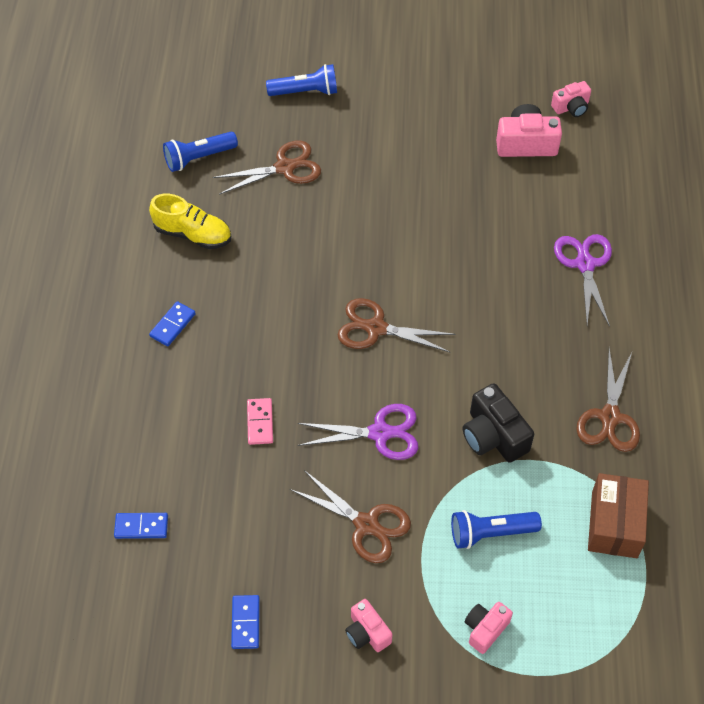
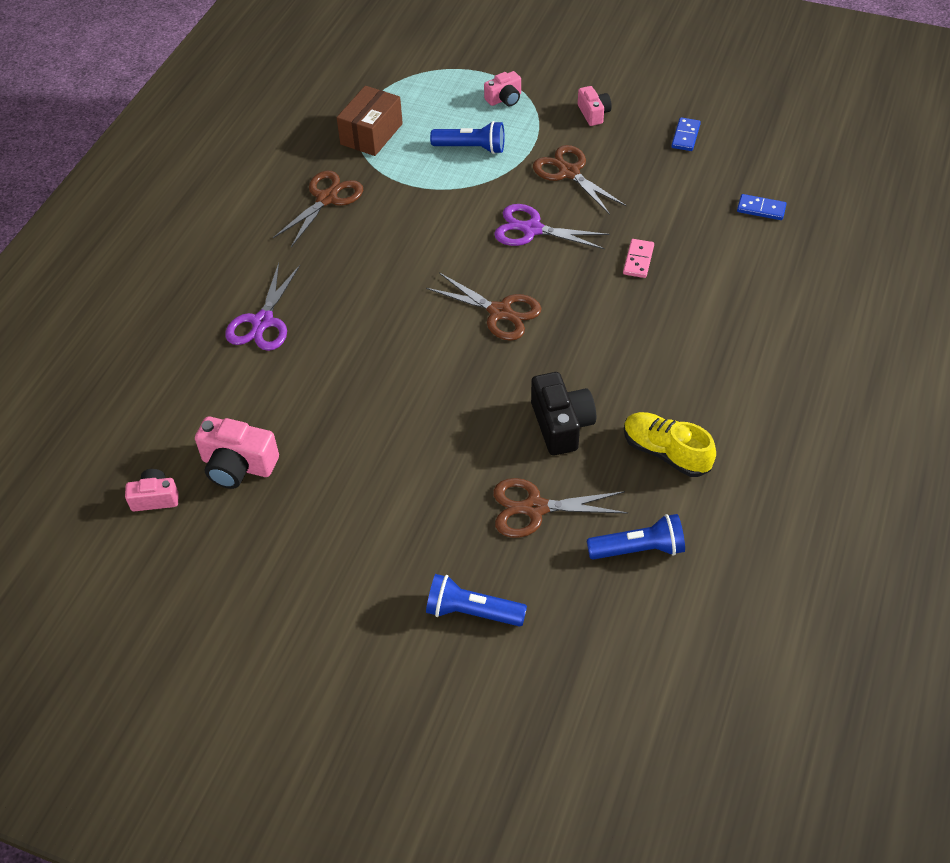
camera: 160 degrees left, 5 degrees down
blue domino [149,301,196,346] -> none
black camera [463,383,534,463] -> black camera moved to [531,372,596,455]

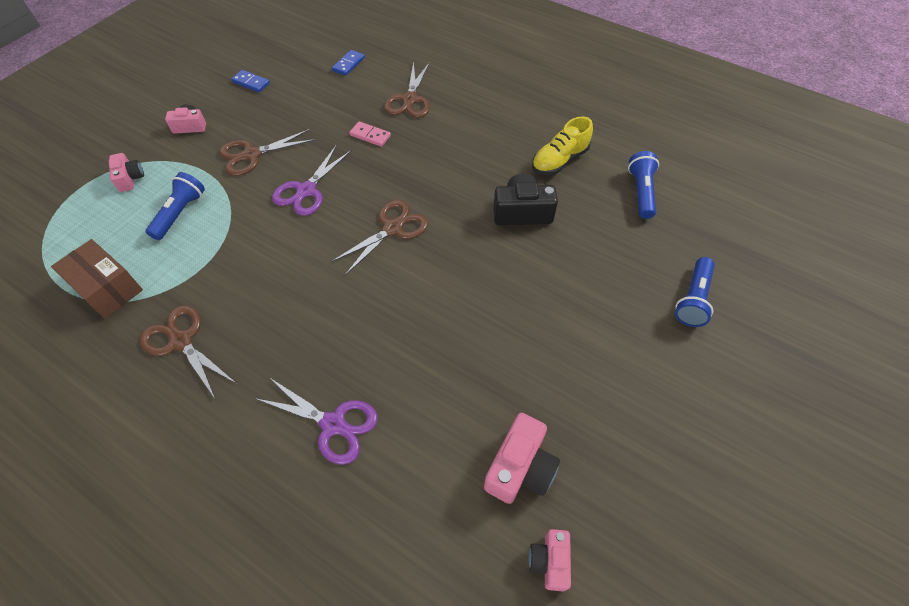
camera: 80 degrees left, 5 degrees up
brown scissors [493,478,628,538] -> brown scissors moved to [384,61,430,118]

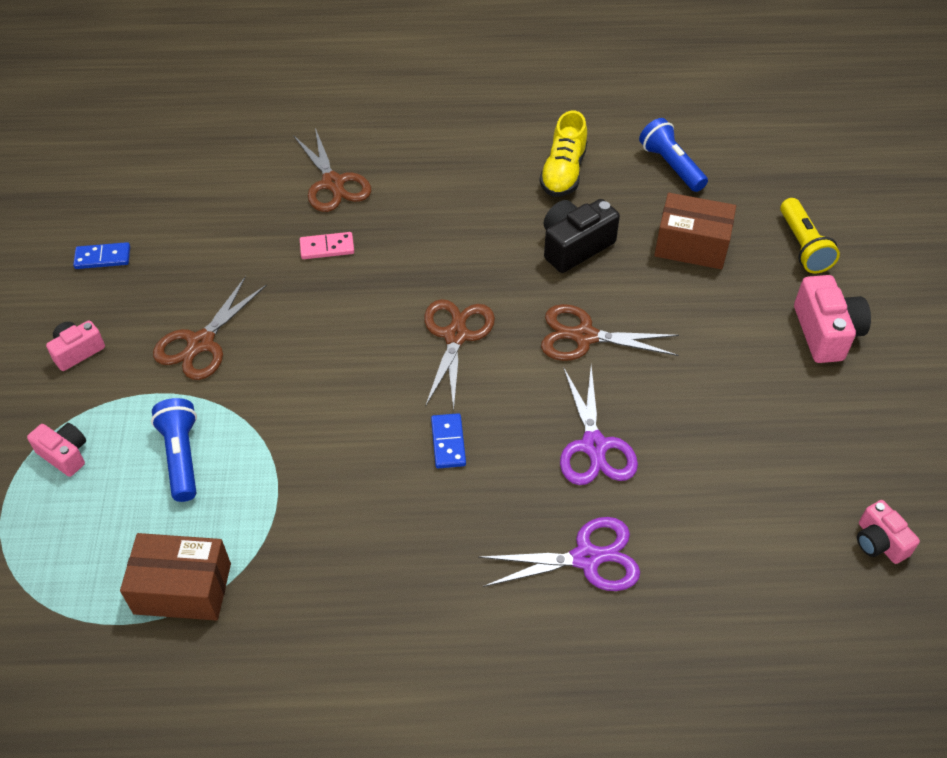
camera: 35 degrees left, 5 degrees down
brown scissors [140,305,237,400] -> brown scissors moved to [541,304,679,361]
purple scissors [272,145,352,216] -> purple scissors moved to [560,366,638,485]
blue domino [332,50,365,76] -> blue domino moved to [431,413,466,468]
pink camera [484,413,560,504] -> pink camera moved to [794,275,871,363]
blue flashlight [675,257,715,327] -> yellow flashlight [780,198,840,274]
none -> brown box [654,193,736,269]

